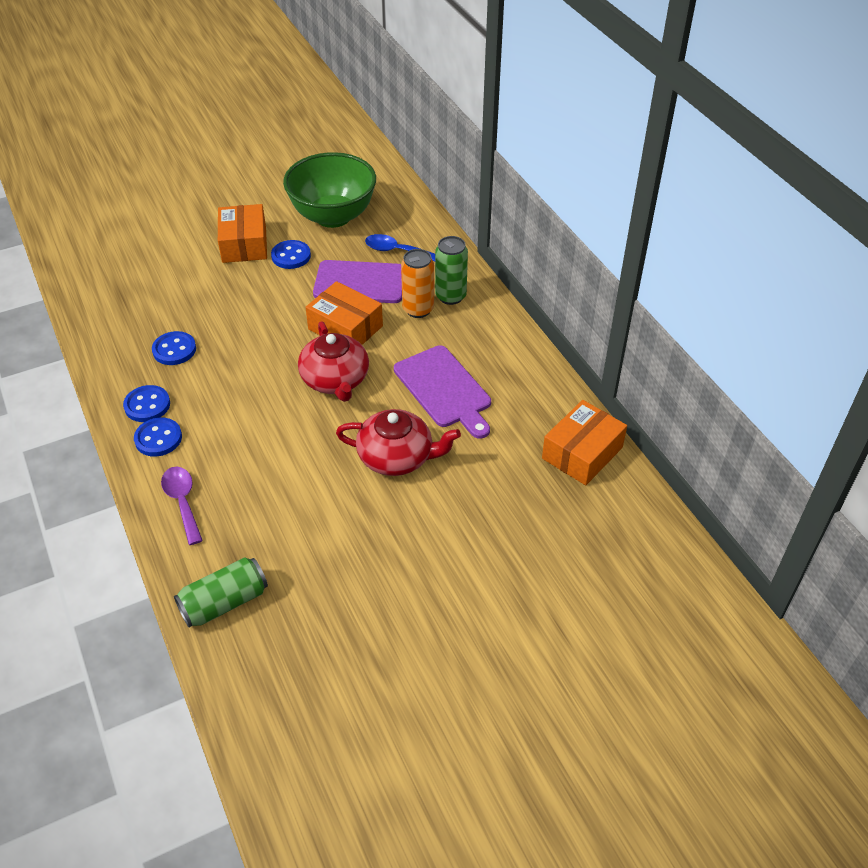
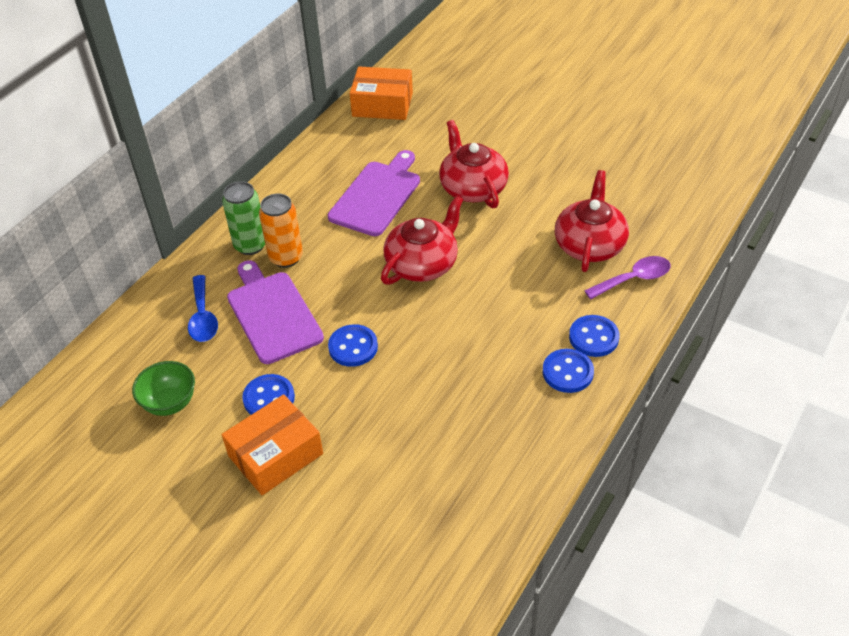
camera: 120 degrees left, 0 degrees up
blue button [152,331,196,365] -> blue button moved to [328,324,378,367]
purple spoon [161,467,203,545] -> purple spoon turned 150 degrees counterclockwise [584,256,671,299]
green can [174,557,268,628] -> none
green bowl [283,152,376,228] -> green bowl [132,361,195,416], size x0.50
orange box [306,281,383,345] -> none
none -> red teapot [555,170,629,272]

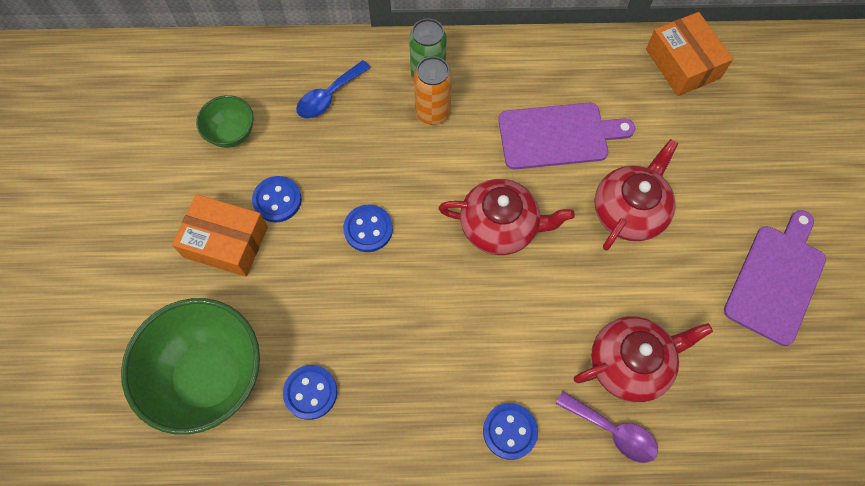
camera: 55 degrees right, 20 degrees up
purple cutting board [227,260,324,364] -> purple cutting board moved to [724,210,826,346]
blue button [543,349,594,393] -> blue button moved to [283,365,337,420]
none -> green bowl [121,298,260,435]

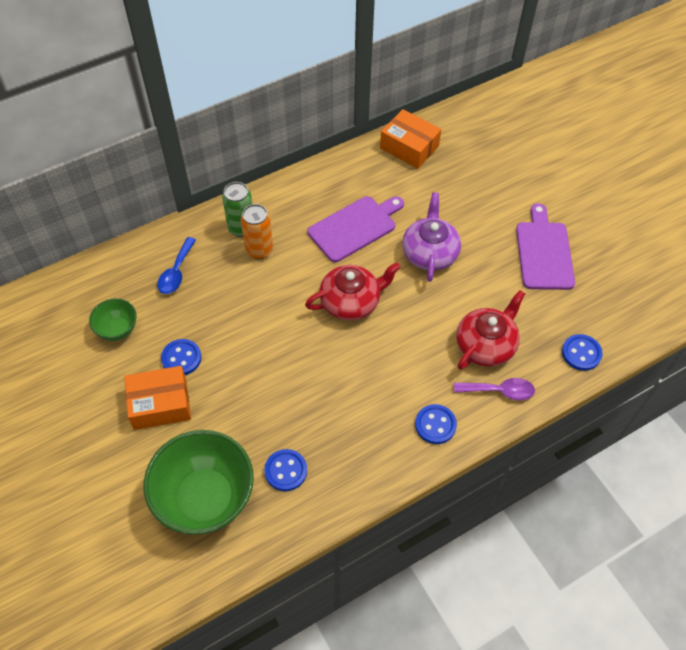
camera: 30 degrees left, 10 degrees down
blue button [343,205,393,252] -> blue button moved to [562,334,603,371]
red teapot [594,139,678,251] -> purple teapot [402,192,461,282]

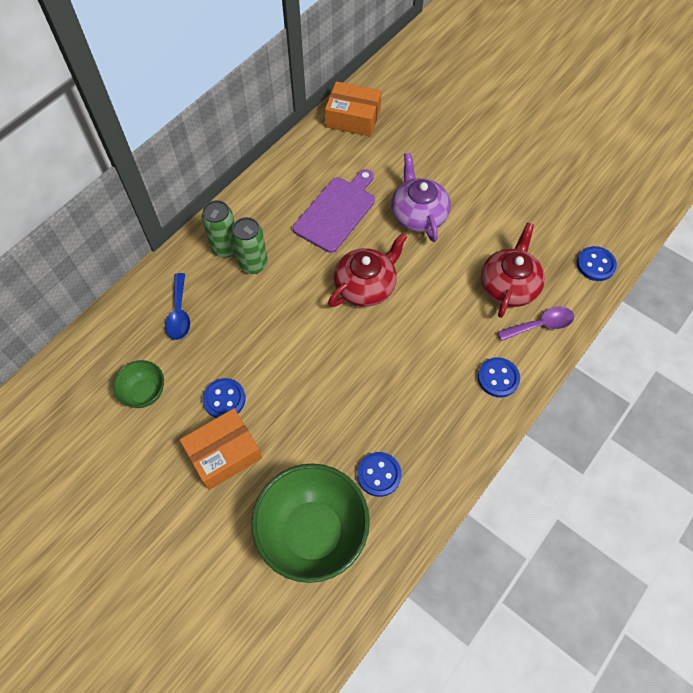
camera: 20 degrees left, 5 degrees up
orange can [241,204,273,259] -> green can [231,217,268,274]
purple cutting board [516,203,575,290] -> none

